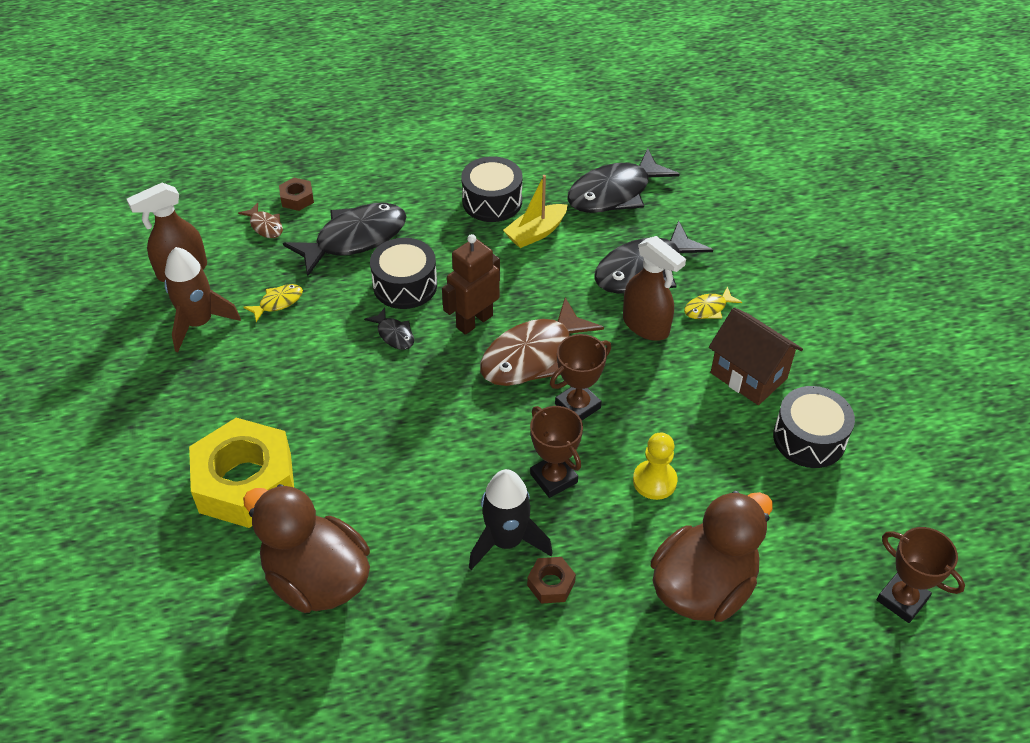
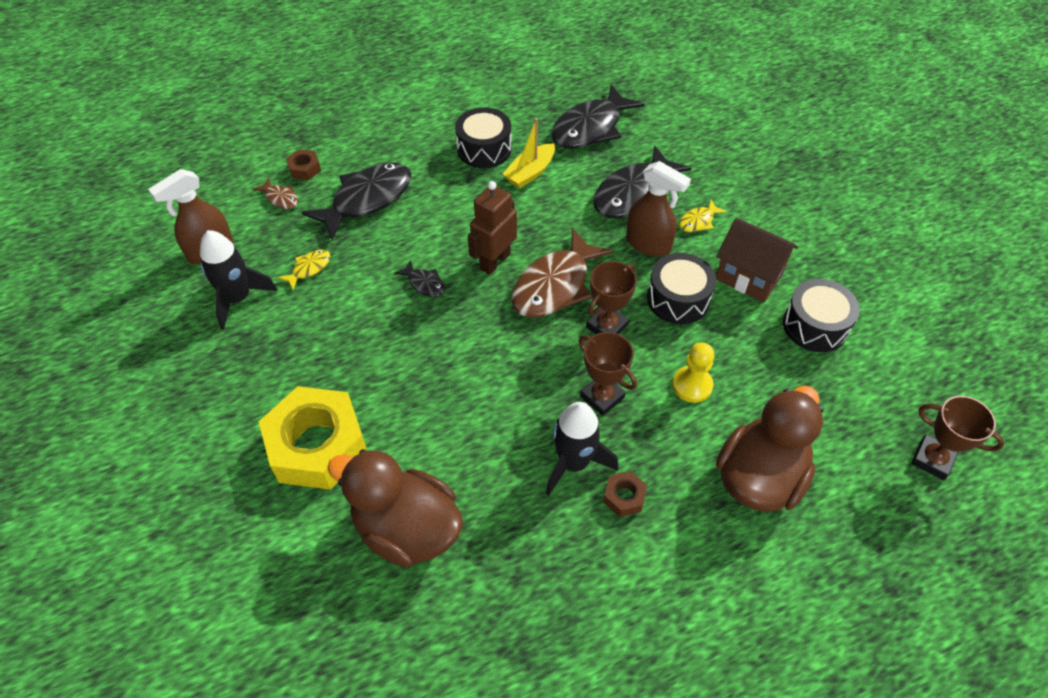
camera: 10 degrees left, 5 degrees up
brown rocket [164,247,241,352] -> black rocket [200,230,277,330]
black drum [370,238,437,309] -> black drum moved to [647,253,716,324]

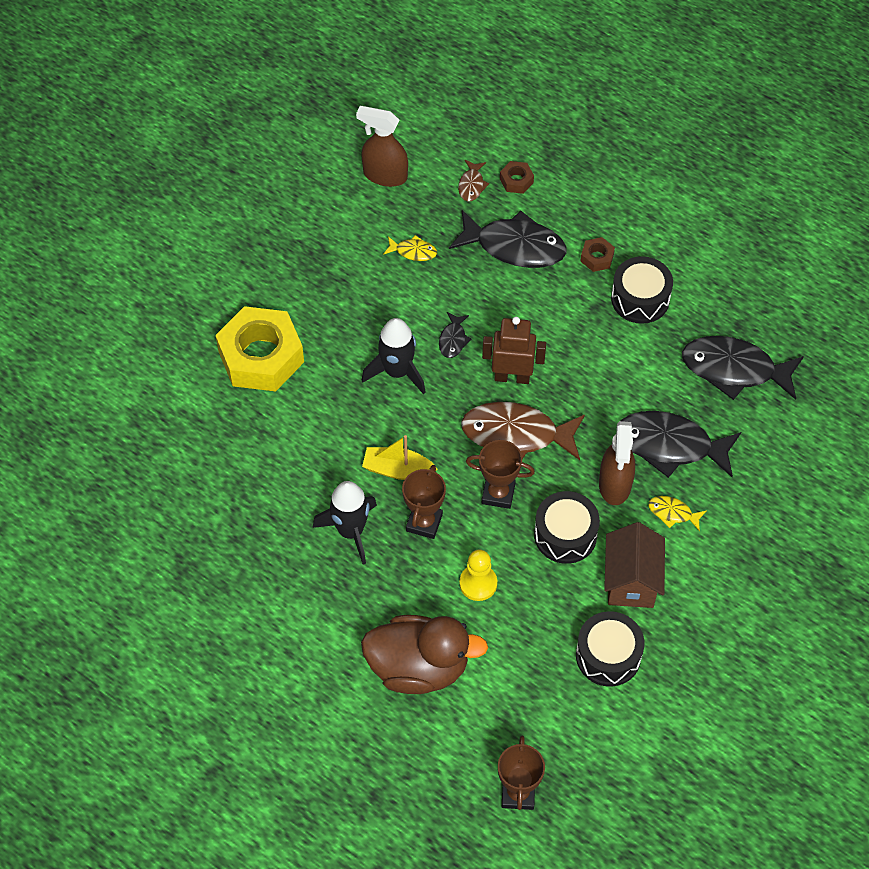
camera: 60 degrees right, 5 degrees up
black rocket [200,230,277,330] -> black rocket moved to [361,318,426,395]
brown duck [327,449,463,567] -> none
yellow boat [503,118,555,189] -> yellow boat moved to [362,435,438,480]
brown nut [603,471,647,517] -> brown nut moved to [580,237,615,272]

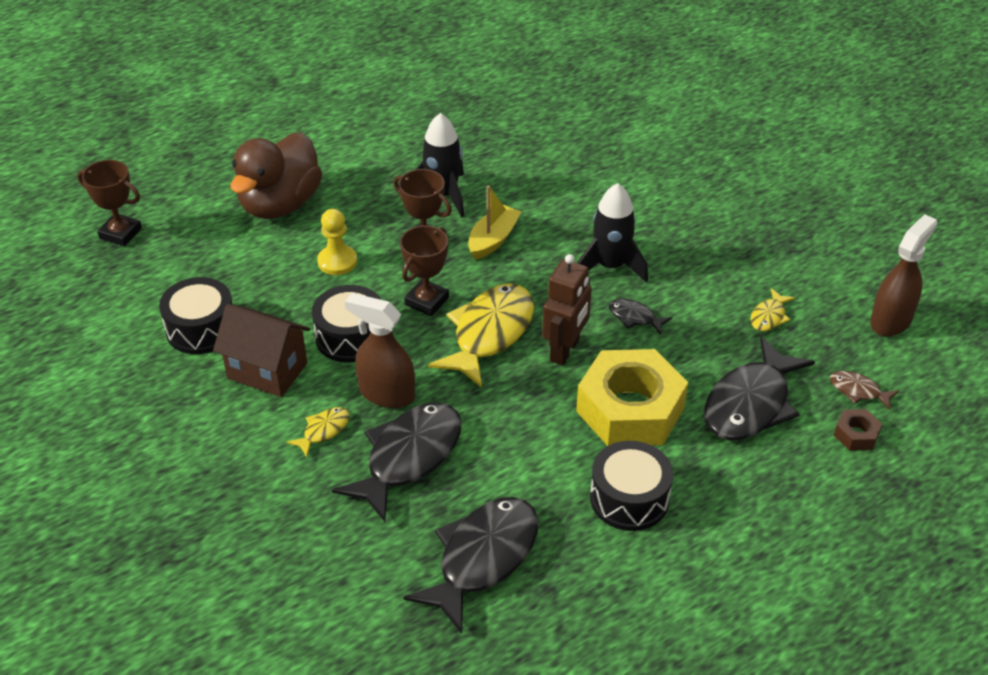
camera: 110 degrees right, 15 degrees down
yellow nut [215,306,304,391] -> yellow nut moved to [576,349,688,446]
brown fish [461,402,585,460] -> yellow fish [428,283,534,388]
brown nut [580,237,615,272] -> none

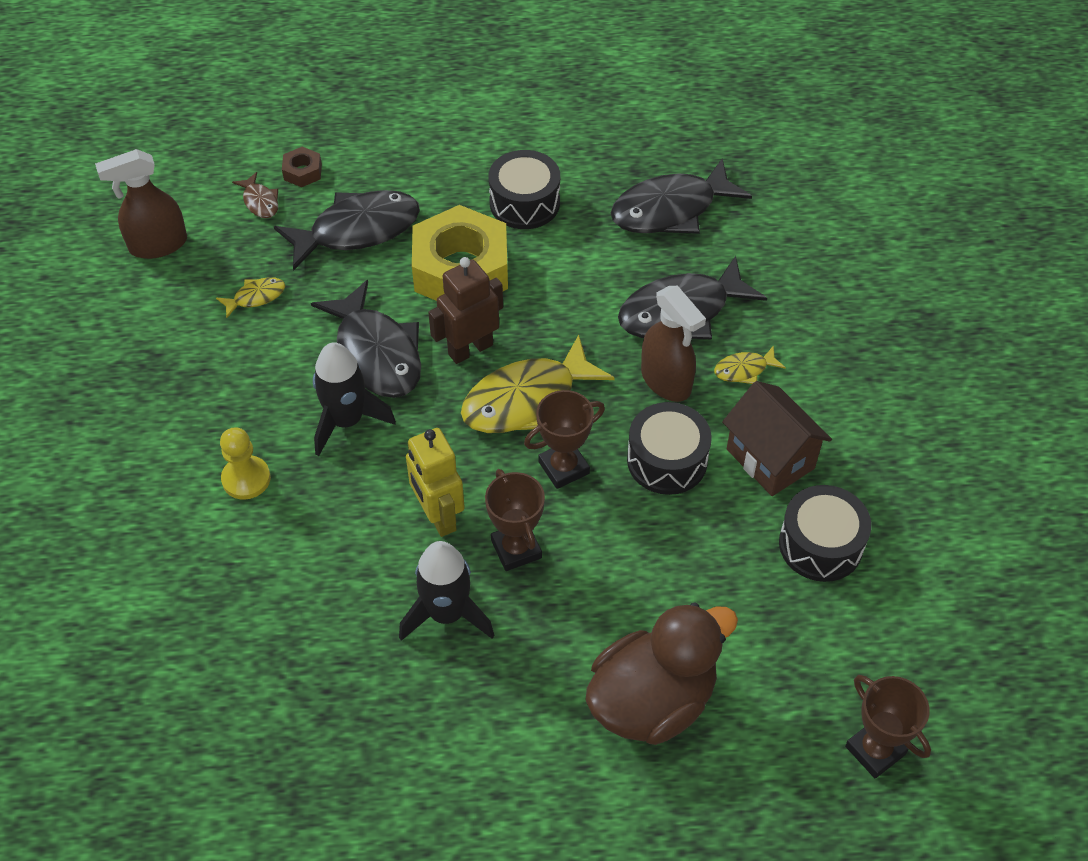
camera: 150 degrees left, 10 degrees up
yellow pawn [317,209,357,275] -> yellow pawn moved to [220,427,271,500]
yellow boat [468,186,521,260] -> yellow robot [406,428,465,537]
black fish [609,299,672,335] -> black fish [311,280,421,398], size x2.18

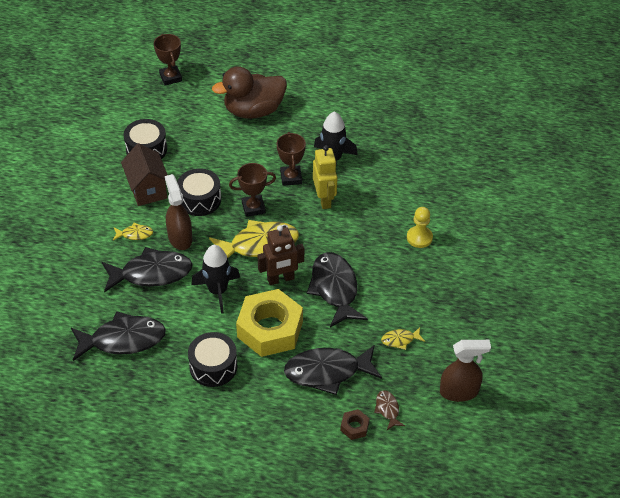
camera: 165 degrees left, 5 degrees down
black rocket [313,342,396,456] -> black rocket moved to [191,245,240,314]

